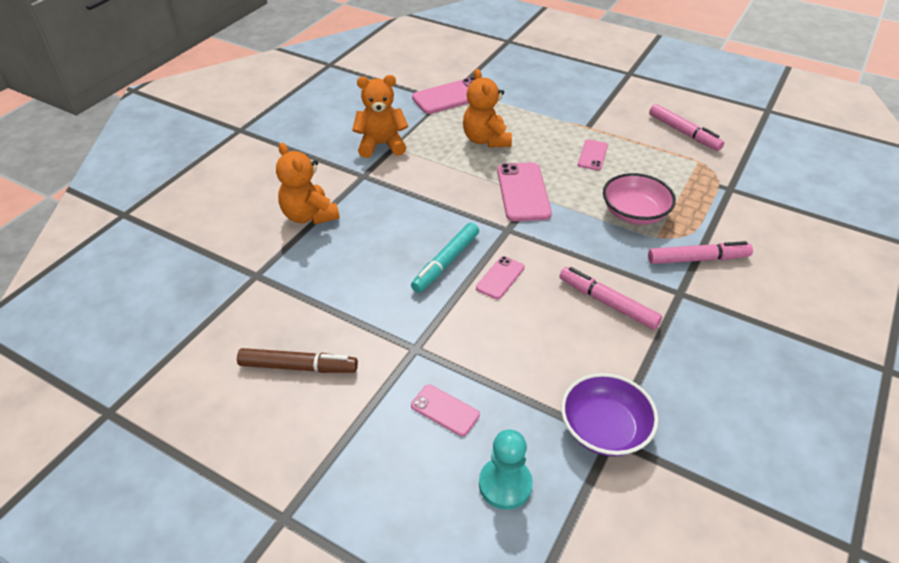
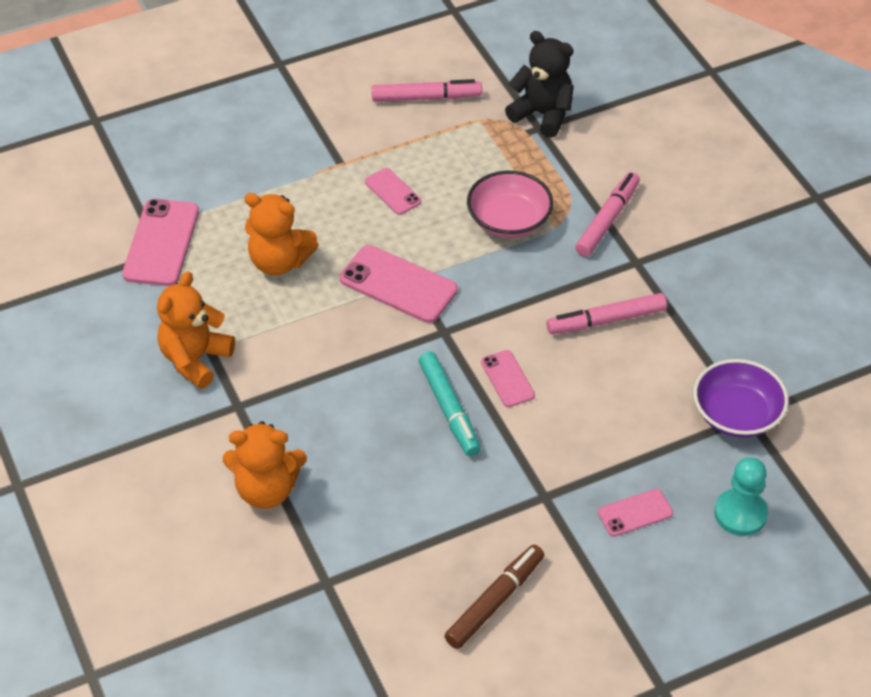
camera: 55 degrees left, 5 degrees up
none -> black teddy bear [505,31,574,138]

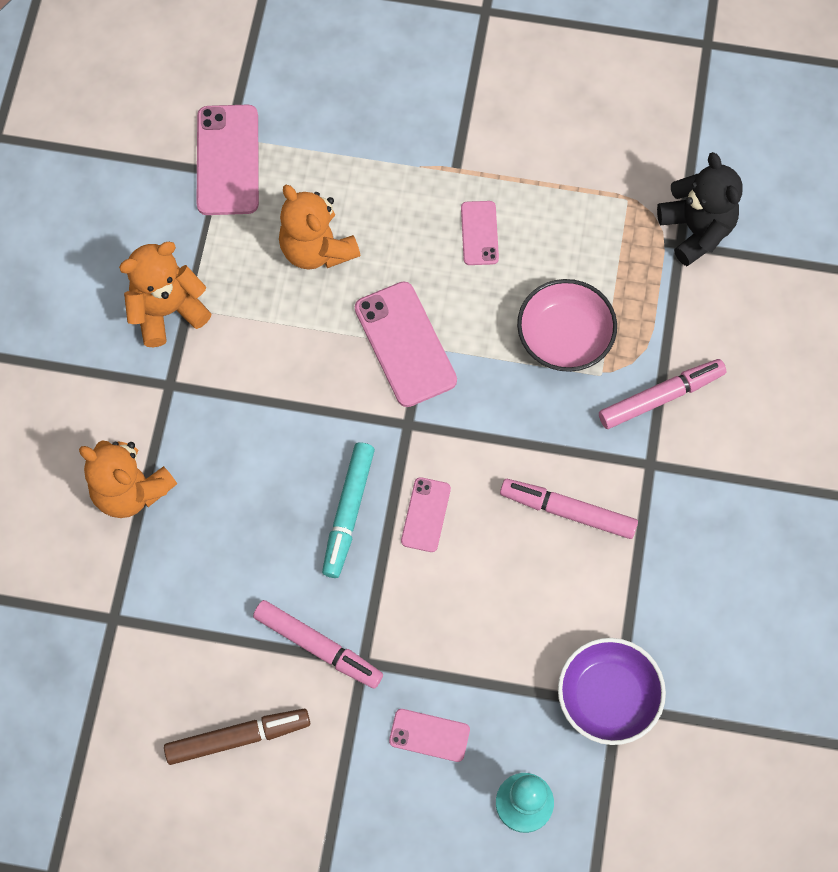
camera: 35 degrees right, 20 degrees up
pink phone [122,199,199,286] -> pink phone turned 45 degrees counterclockwise [197,104,259,215]
pink marker [372,79,482,102] -> pink marker moved to [253,600,383,689]

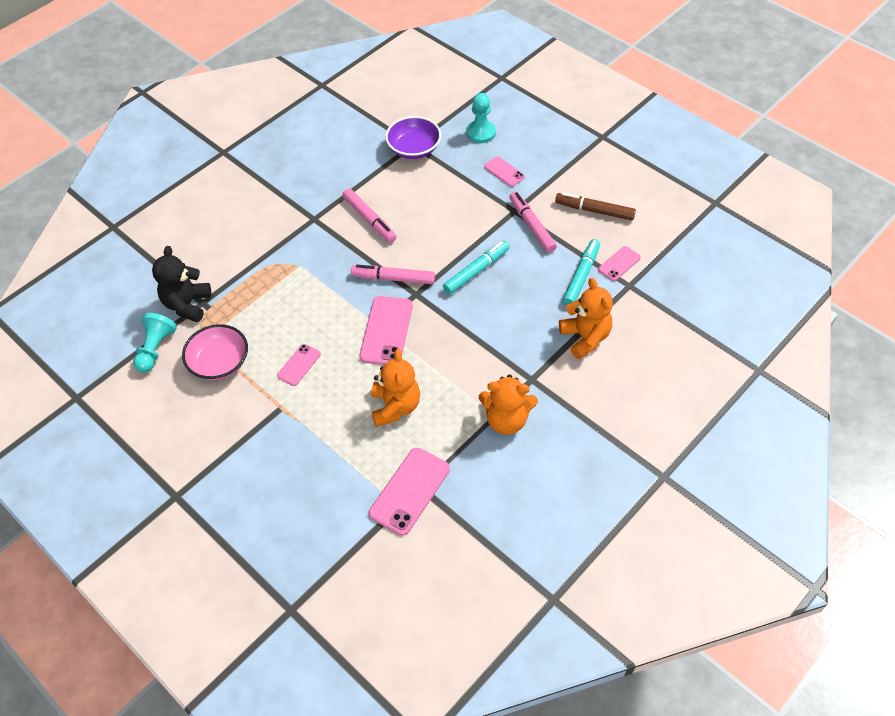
camera: 145 degrees left, 15 degrees down
pink phone [401,477,451,552] -> pink phone moved to [598,246,641,281]
pink bowl [517,279,617,372] -> pink bowl moved to [182,324,248,380]
pink marker [599,359,726,429] -> pink marker moved to [351,265,435,284]
none -> turquoise pawn [133,313,177,373]
none -> turquoise marker [563,239,600,305]

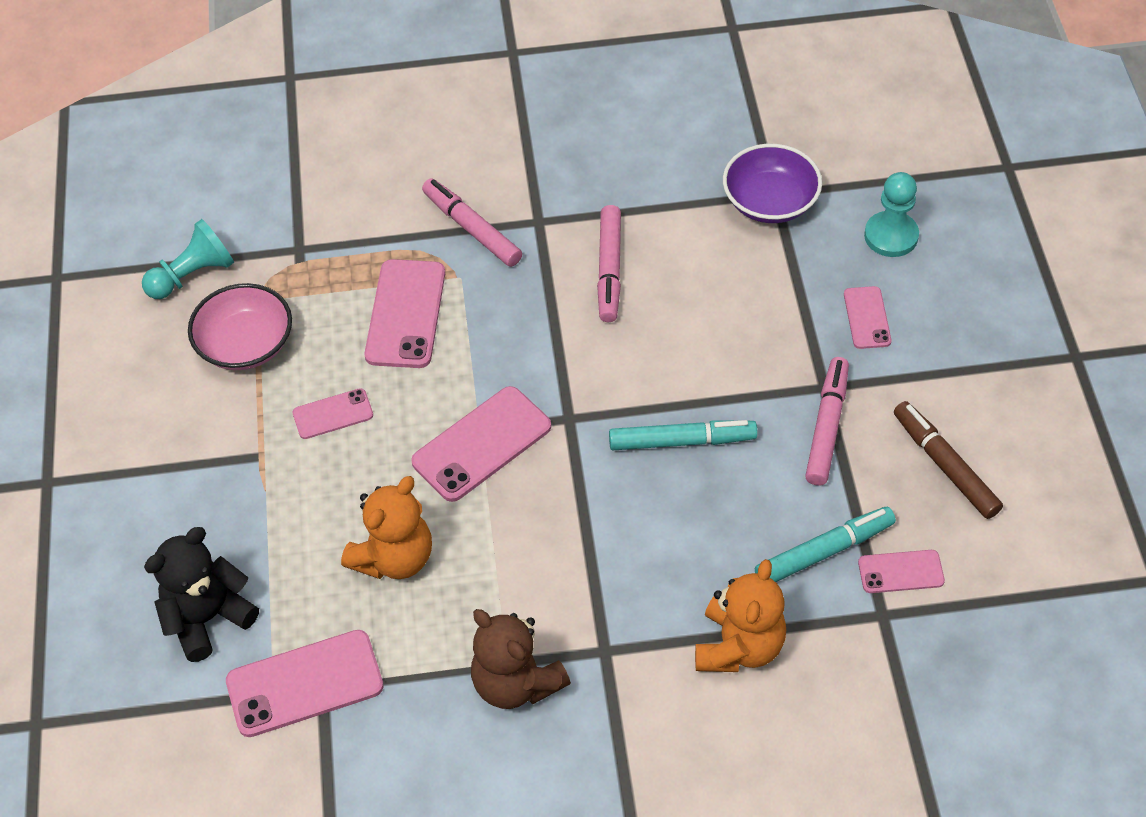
camera: 40 degrees right, 0 degrees up
black teddy bear [152,246,211,322] -> black teddy bear moved to [144,527,259,662]
pink marker [351,265,435,284] -> pink marker moved to [422,178,522,267]
orange teddy bear [479,374,538,435] -> brown teddy bear [471,609,571,709]
none -> pink phone [365,259,445,368]

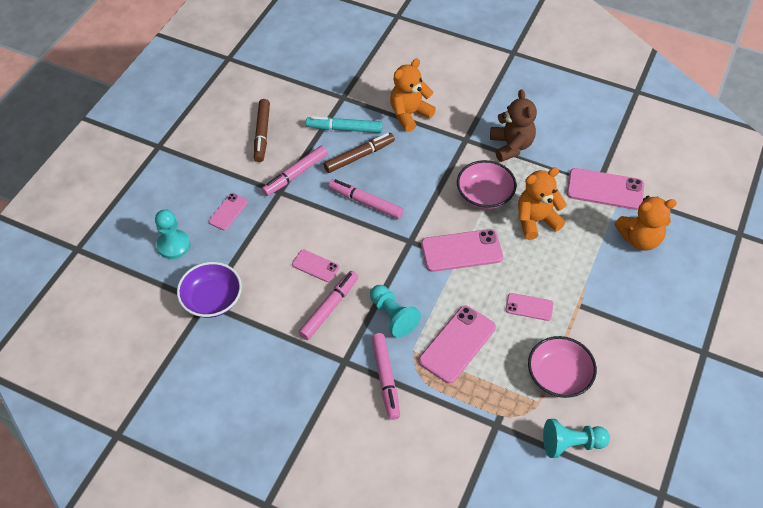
camera: 150 degrees left, 0 degrees up
black teddy bear [144,527,259,662] -> orange teddy bear [614,196,677,251]
turquoise marker [609,420,758,450] -> pink marker [328,179,403,219]
pink phone [858,550,945,593] -> pink phone moved to [292,250,339,282]
none -> brown marker [324,133,395,173]
none -> turquoise pawn [370,285,421,337]
none -> pink bowl [457,160,517,209]

